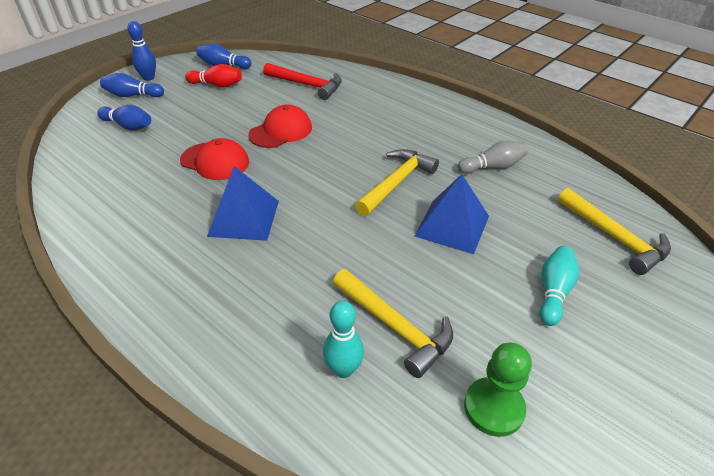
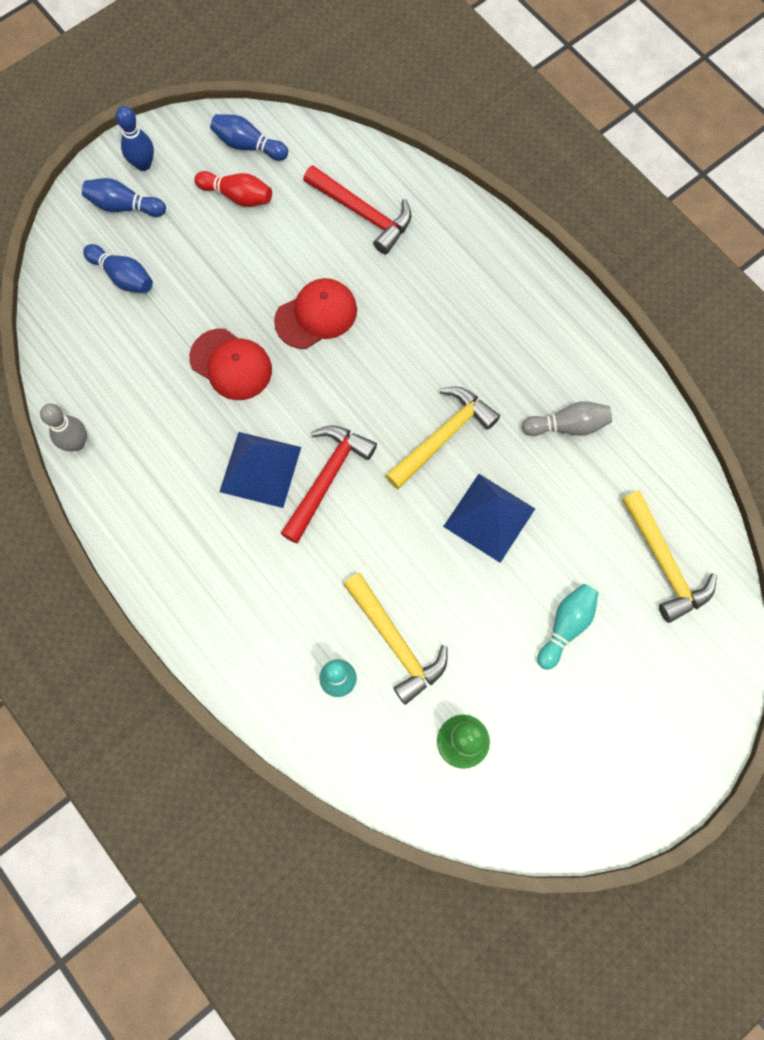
camera: 10 degrees right, 30 degrees up
none -> grey bowling pin [40,404,87,451]
none -> red hammer [281,425,377,544]

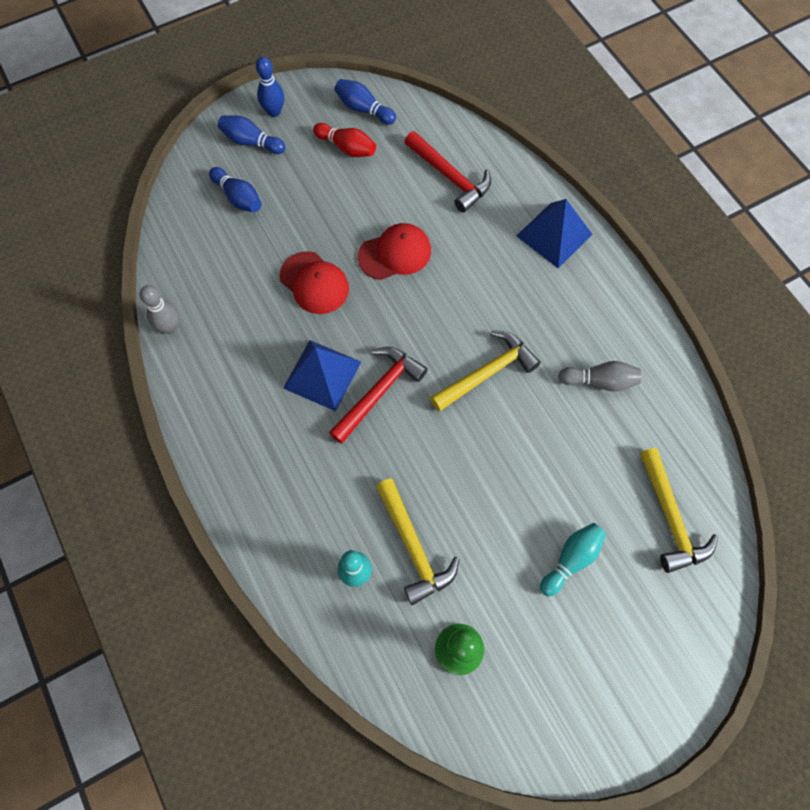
camera: 10 degrees right, 5 degrees down
blue pyramid [443,474,535,563] -> blue pyramid moved to [516,199,593,268]

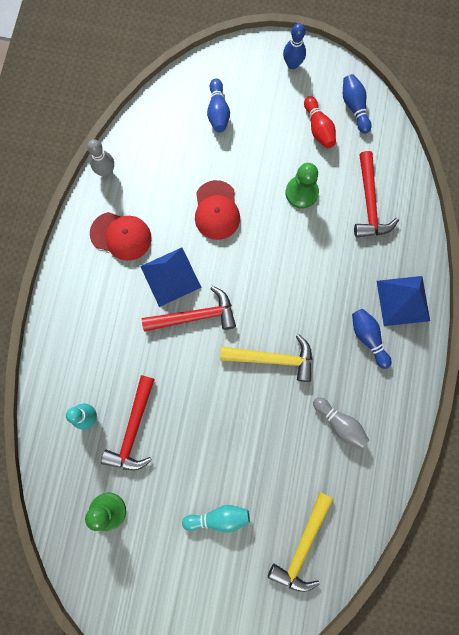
camera: 40 degrees right, 10 degrees up
blue bowling pin [218,115,285,154] -> blue bowling pin moved to [352,309,391,369]
red cap [358,223,431,280] -> red cap moved to [90,212,152,261]
yellow hammer [376,478,459,605] -> red hammer [101,375,155,471]
none -> green pawn [286,163,319,209]

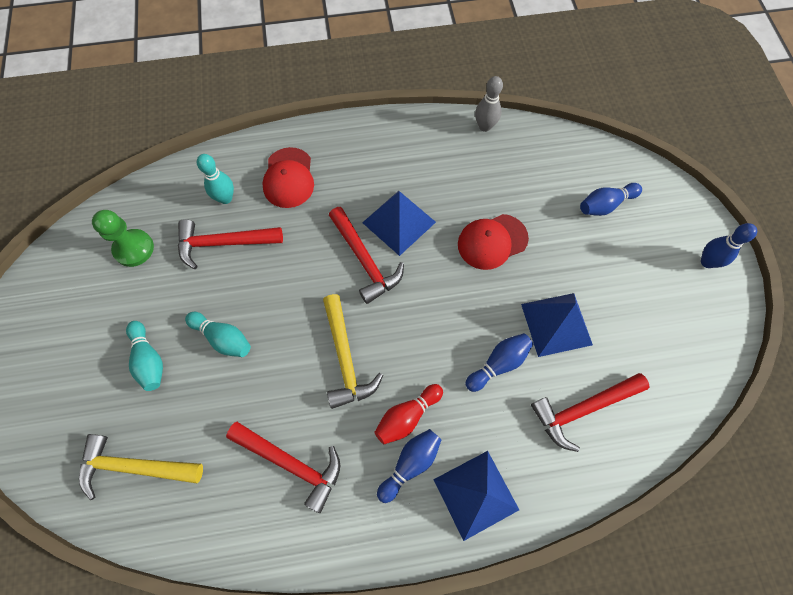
camera: 70 degrees right, 10 degrees down
red cap [90,212,152,261] -> red cap moved to [262,147,314,208]
green pawn [286,163,319,209] -> blue pyramid [521,293,593,357]
red bowling pin [304,96,336,148] -> red bowling pin moved to [374,384,443,444]
grey bowling pin [313,397,369,449] -> red hammer [226,422,340,513]
blue bowling pin [343,74,372,134] -> blue bowling pin moved to [465,333,533,392]
none -> turquoise bowling pin [185,312,251,357]

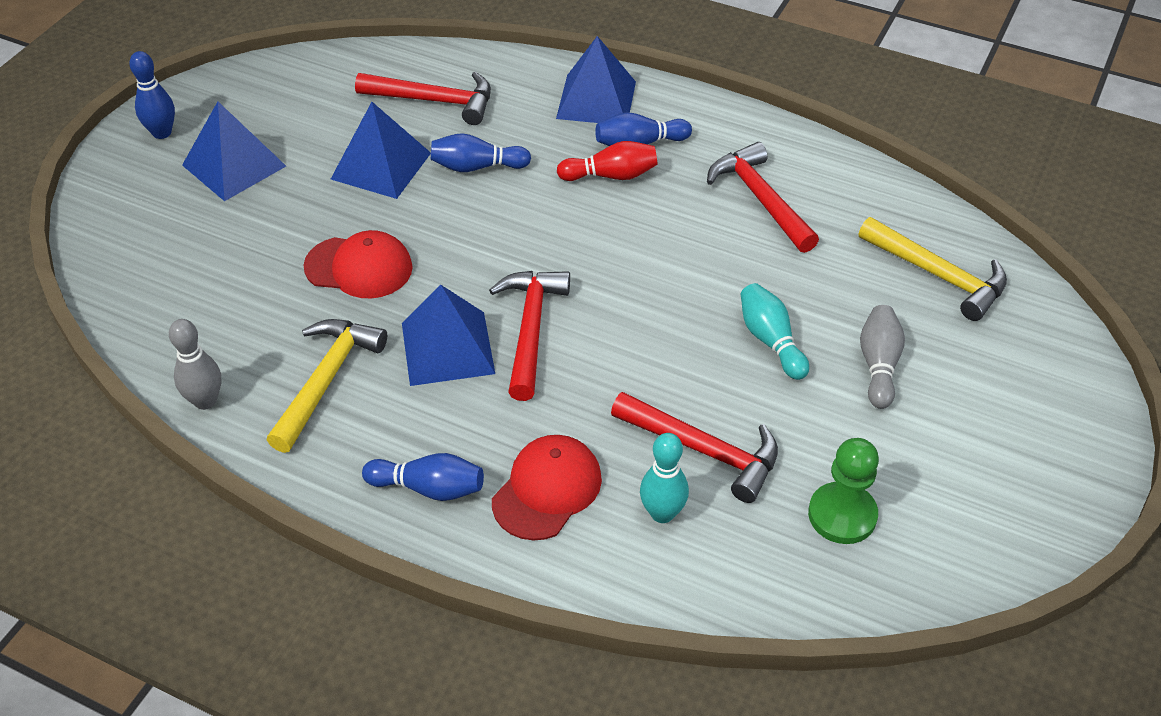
camera: 145 degrees left, 20 degrees down
turquoise bowling pin [126,321,163,391] -> grey bowling pin [860,305,905,409]
yellow hammer [323,294,383,409] -> yellow hammer moved to [267,319,387,453]
blue bowling pin [580,183,642,216] -> blue bowling pin moved to [362,453,484,501]
none -> blue pyramid [182,102,286,201]

